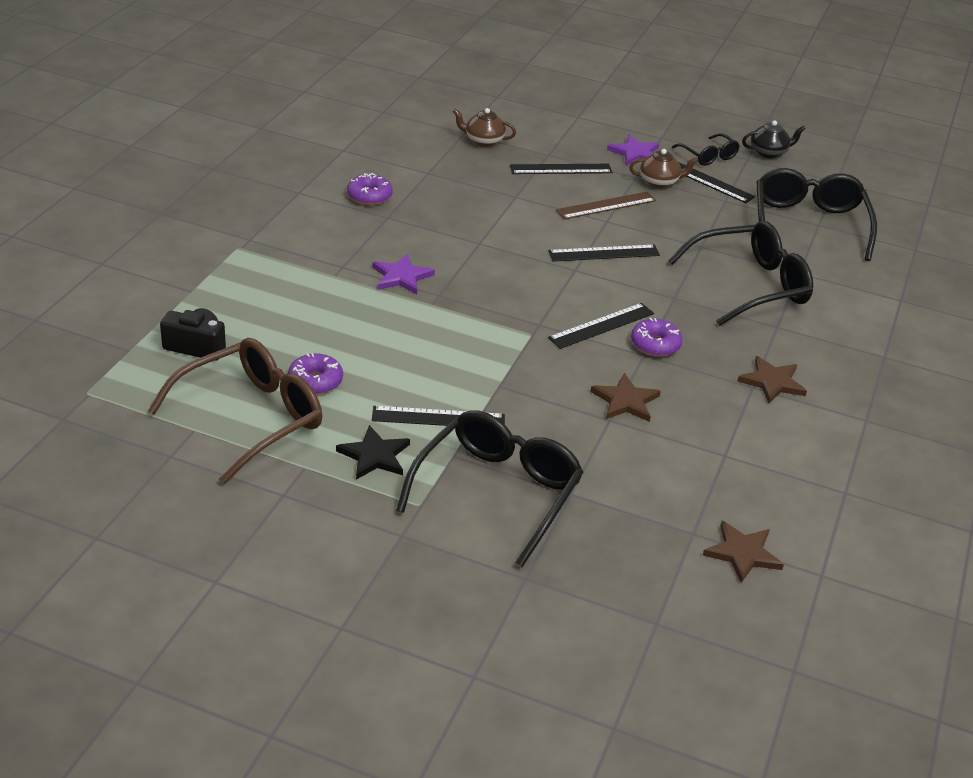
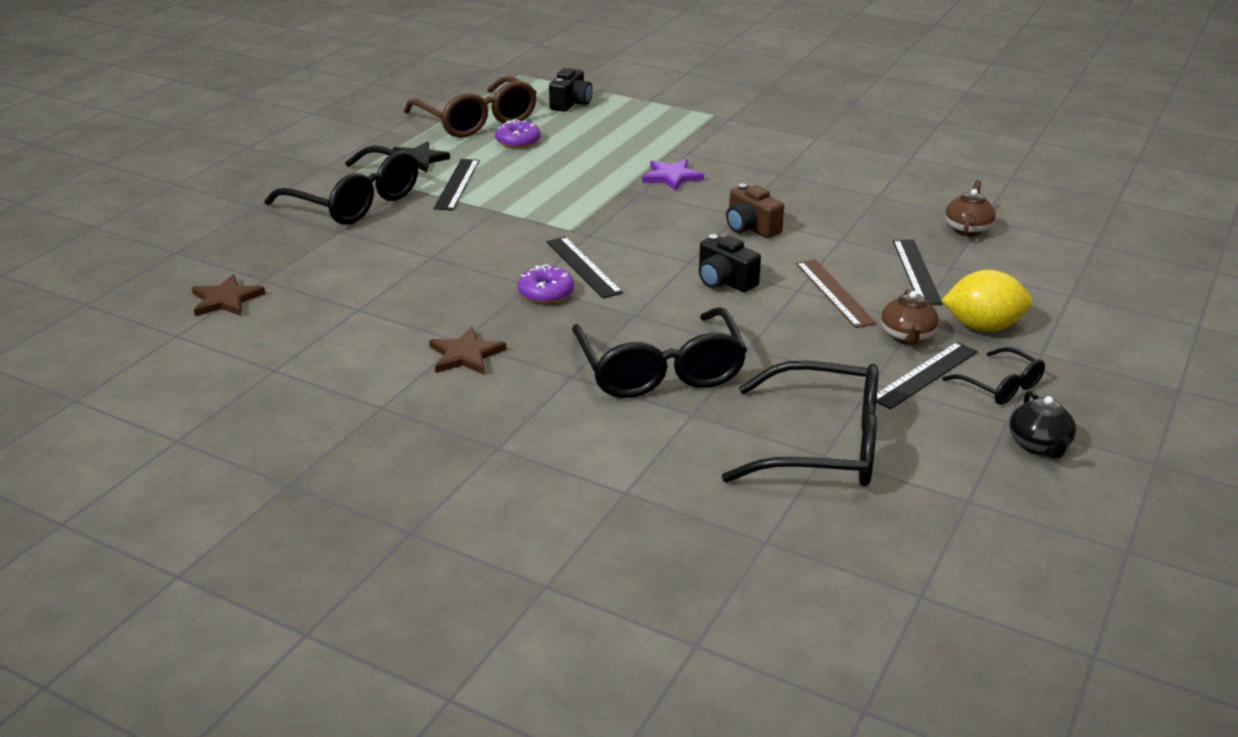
camera: 100 degrees right, 5 degrees down
purple donut [347,173,393,205] -> none
black ruler [548,245,660,262] -> black camera [699,234,761,292]
brown star [591,373,661,422] -> none
purple star [607,135,659,165] -> yellow lemon [941,270,1032,332]
black glasses [672,133,740,166] -> black glasses turned 105 degrees counterclockwise [942,347,1045,405]
none -> brown camera [726,184,784,238]

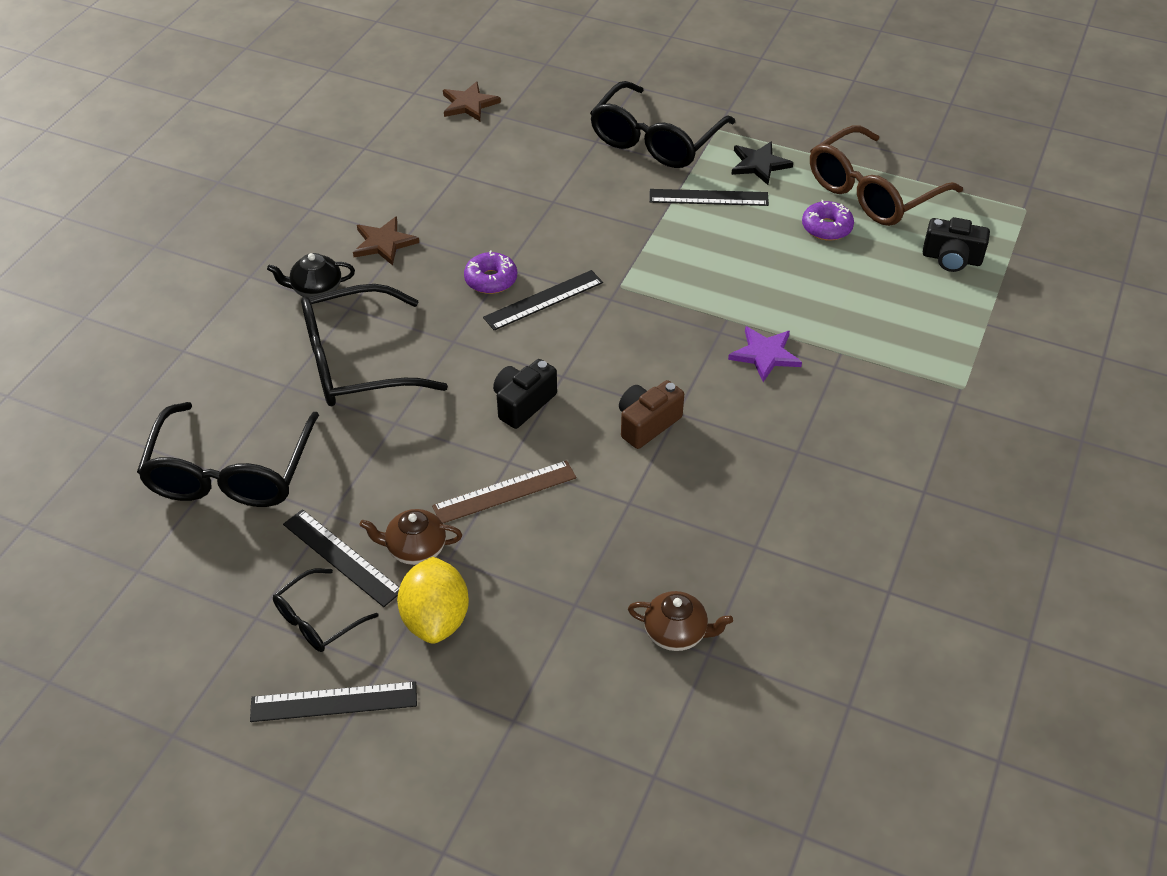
camera: 85 degrees right, 15 degrees up
black ruler [893,240,943,305] -> black ruler moved to [250,681,417,722]
black teapot [1009,391,1076,459] -> black teapot moved to [267,253,355,297]

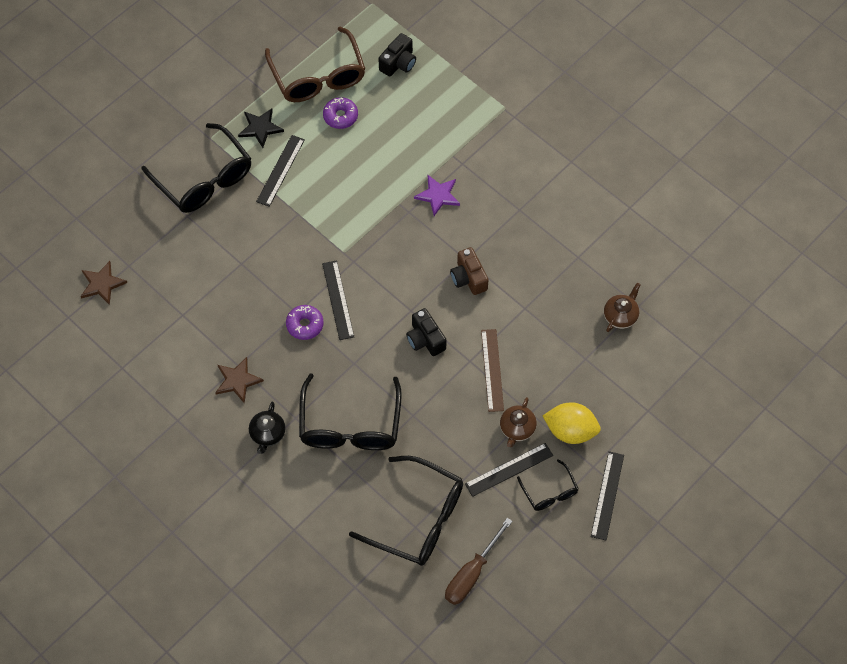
camera: 70 degrees left, 15 degrees up
none -> brown screwdriver [445,518,513,605]

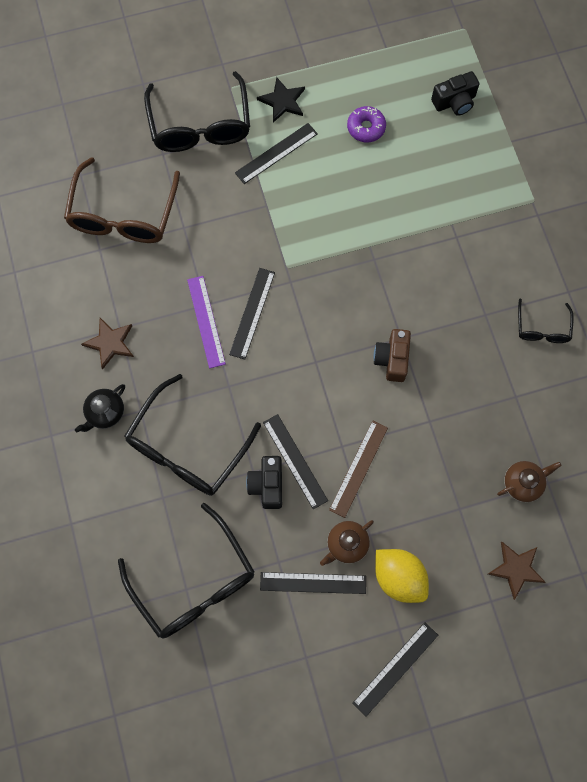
camera: 30 degrees right, 10 degrees up
brown star [81,261,127,305] -> brown star moved to [488,542,546,600]
brown glasses [265,27,365,102] -> brown glasses moved to [64,157,180,243]
purple donut [286,305,324,340] -> purple ruler [187,276,226,368]
black camera [406,308,447,356] -> black camera moved to [246,456,282,509]
purple star [414,175,460,216] -> none
brown screwdriver [445,518,513,605] -> none
black glasses [517,459,579,511] -> black glasses moved to [518,299,574,343]
none -> black ruler [263,414,328,509]

